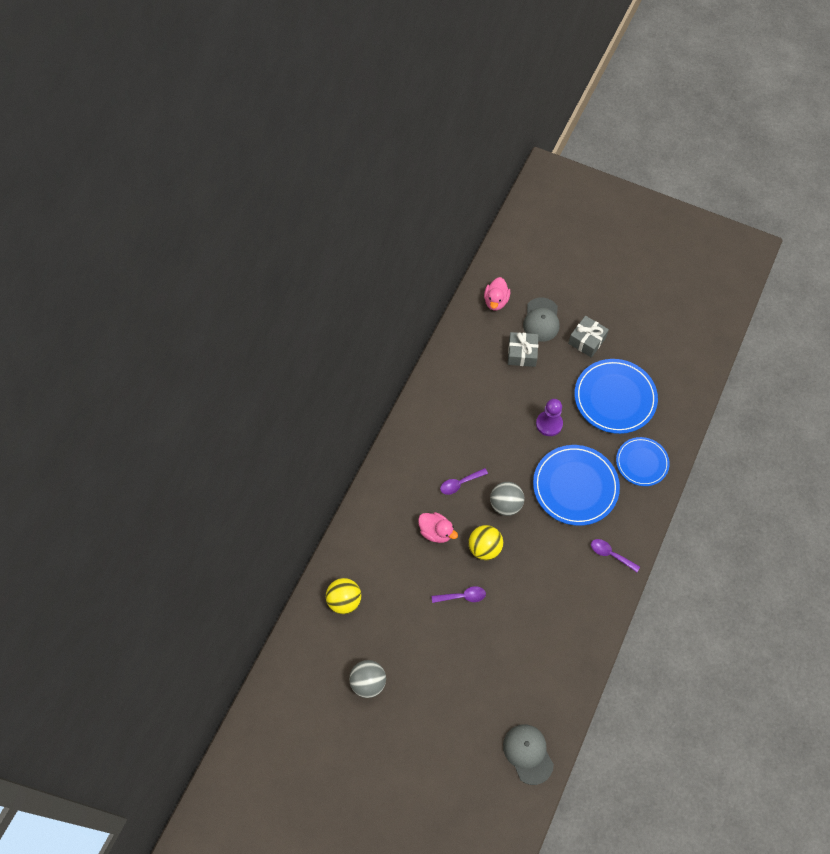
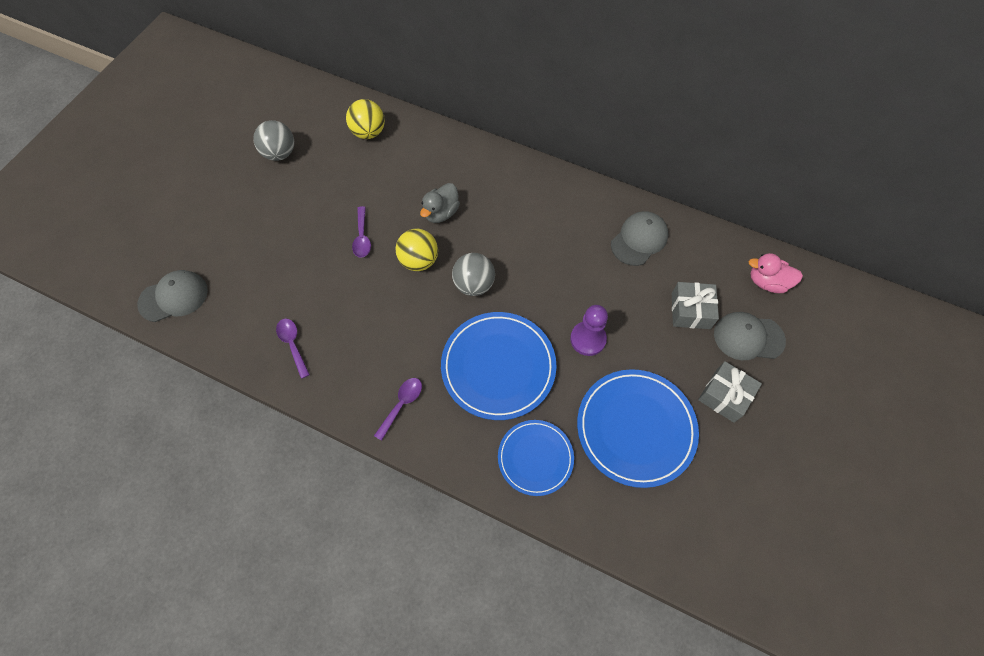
camera: 90 degrees right, 0 degrees up
pink duck [418,512,458,543] -> grey duck [420,183,460,223]
purple spoon [440,468,488,495] -> purple spoon moved to [276,319,310,379]
none -> grey cap [611,211,668,266]

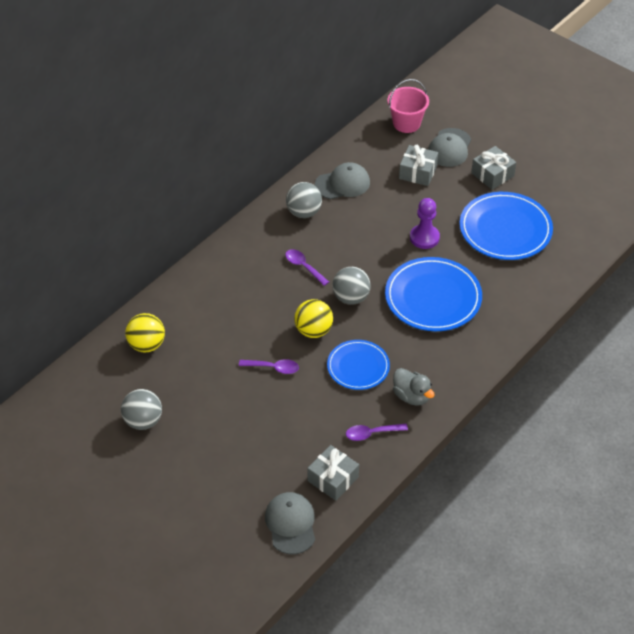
camera: 75 degrees left, 15 degrees down
purple spoon [374,378,422,441] -> purple spoon moved to [285,249,329,286]
grey duck [420,183,460,223] -> grey duck moved to [393,368,435,406]
blue plate [498,420,574,496] -> blue plate moved to [327,340,390,390]
grey cap [611,211,668,266] -> grey cap turned 105 degrees clockwise [315,162,370,199]
pink duck [748,253,803,293] -> pink bucket [388,79,429,133]
none -> grey ball [286,182,322,218]
none -> grey gift [307,445,359,501]

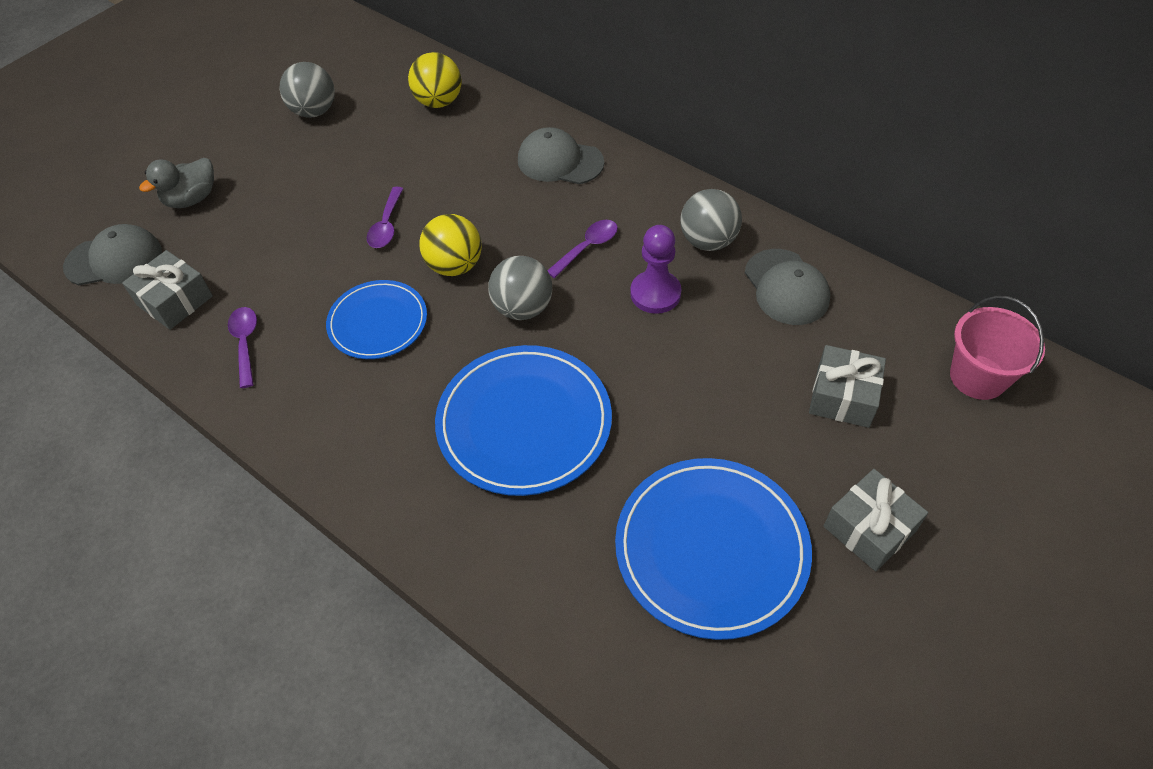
camera: 90 degrees right, 5 degrees up
grey duck [393,368,435,406] -> grey duck moved to [139,158,214,208]
purple pawn [410,198,440,249] -> purple pawn moved to [630,225,682,314]
grey cap [428,128,471,167] -> grey cap moved to [518,127,604,184]

